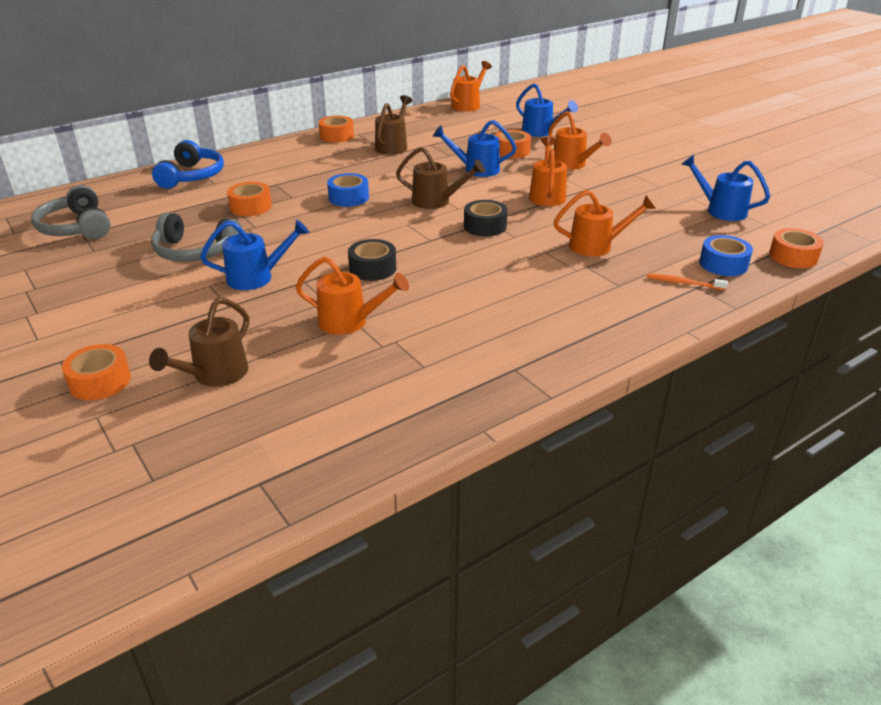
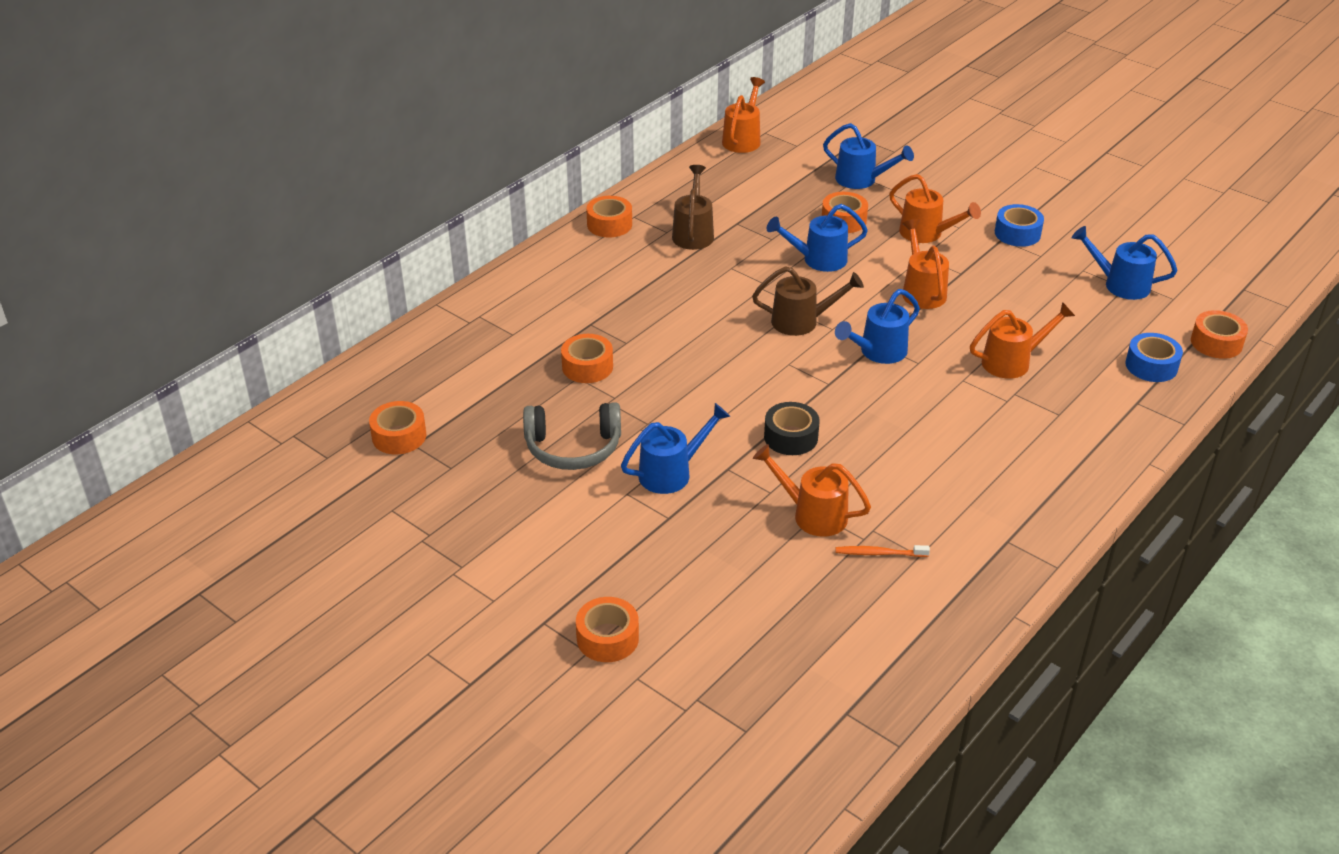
camera: 15 degrees left, 5 degrees up
grey headphones [31,185,110,239] -> orange tape [369,401,427,454]
brown watering can [149,298,249,387] -> none
blue headphones [152,140,224,189] -> none
orange watering can [296,257,409,335] -> orange watering can turned 150 degrees counterclockwise [753,444,871,537]
blue tape [327,173,369,207] -> blue tape moved to [995,204,1044,247]
black tape [464,200,508,236] -> blue watering can [835,289,920,364]
orange toothbrush [647,274,728,290] -> orange toothbrush moved to [835,545,930,557]

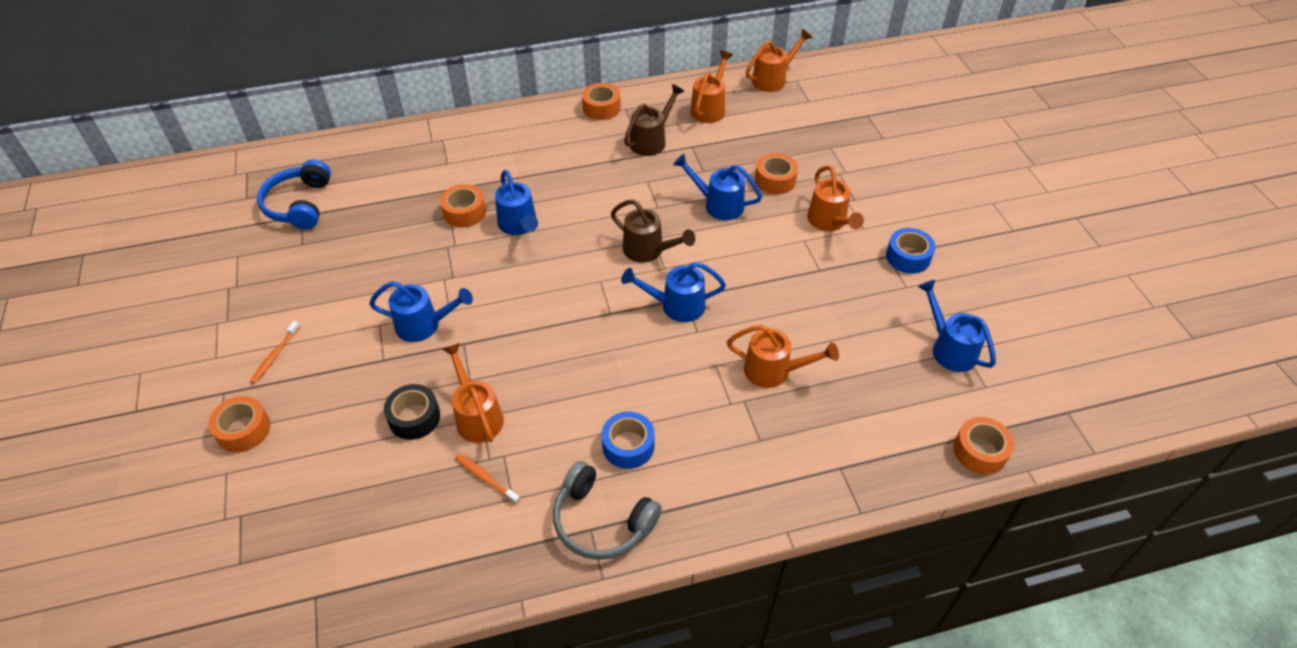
camera: 35 degrees right, 10 degrees up
orange tape [369,401,427,454] -> blue headphones [257,160,331,229]
grey headphones [523,402,621,470] -> grey headphones moved to [553,461,662,560]
black tape [764,402,820,455] -> black tape moved to [384,384,440,440]
blue watering can [823,123,914,189] -> blue watering can moved to [495,170,538,235]
orange watering can [902,219,949,309] -> orange watering can moved to [690,51,733,123]
blue tape [1125,333,1183,382] -> blue tape moved to [602,412,655,469]
none -> orange toothbrush [250,321,300,383]

